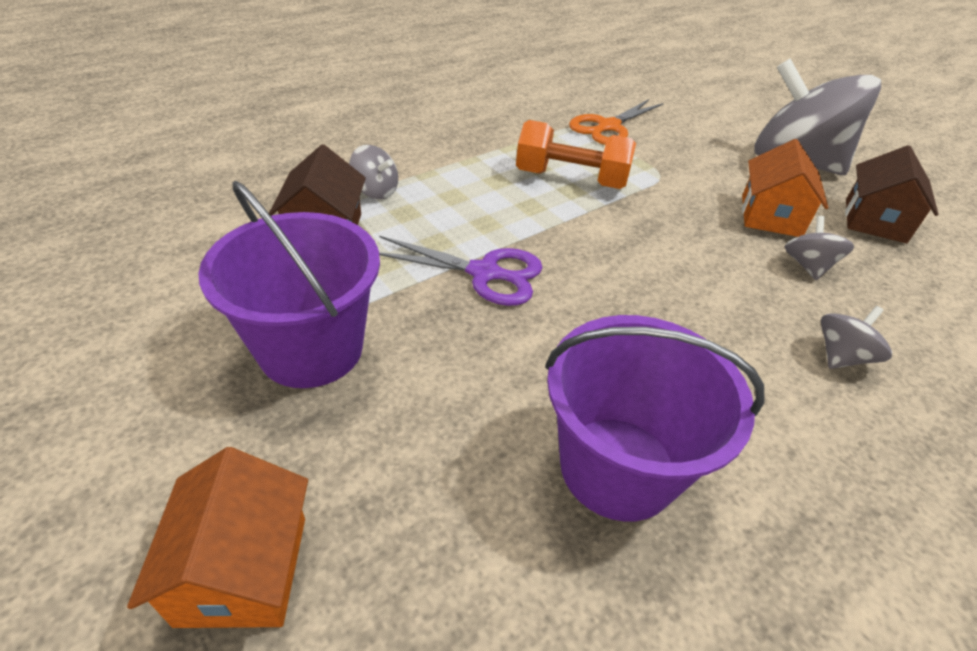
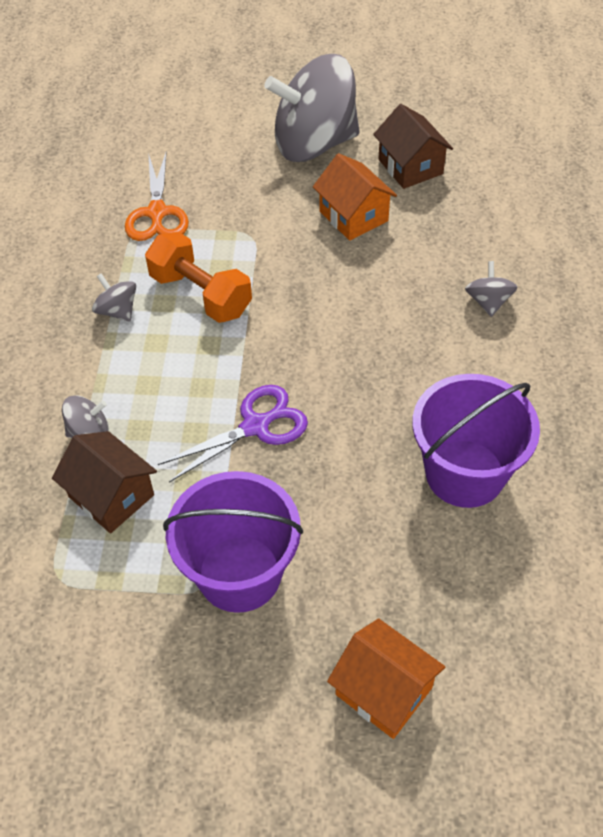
camera: 45 degrees left, 10 degrees up
orange dumbbell [516,120,636,189] -> orange dumbbell turned 75 degrees clockwise [145,232,252,323]
grey spinning top [785,216,854,280] -> grey spinning top moved to [92,273,136,321]

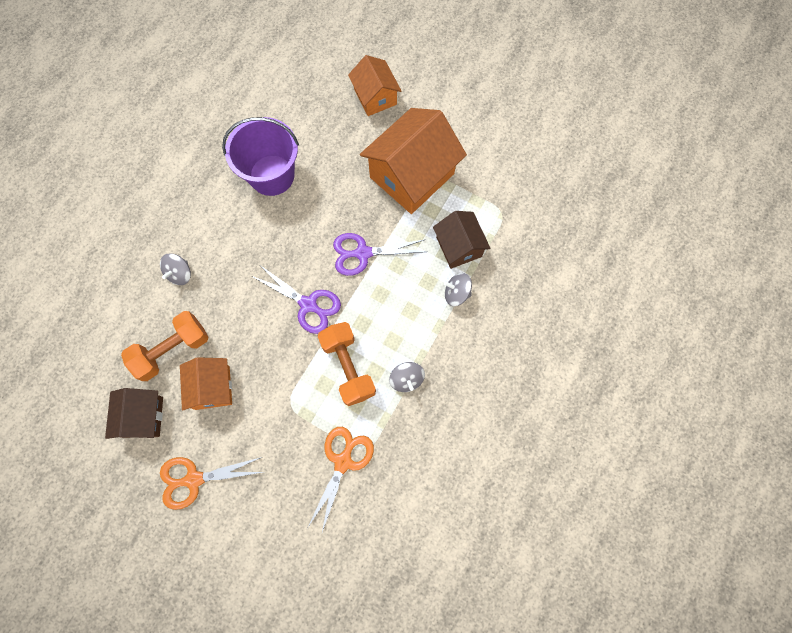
camera: 155 degrees left, 20 degrees up
purple bucket [163,471,303,613] -> orange house [360,108,467,214]
grey spinning top [264,54,360,162] -> orange scissors [160,457,263,510]
none -> orange dumbbell [121,311,209,381]
none -> purple scissors [252,265,341,334]

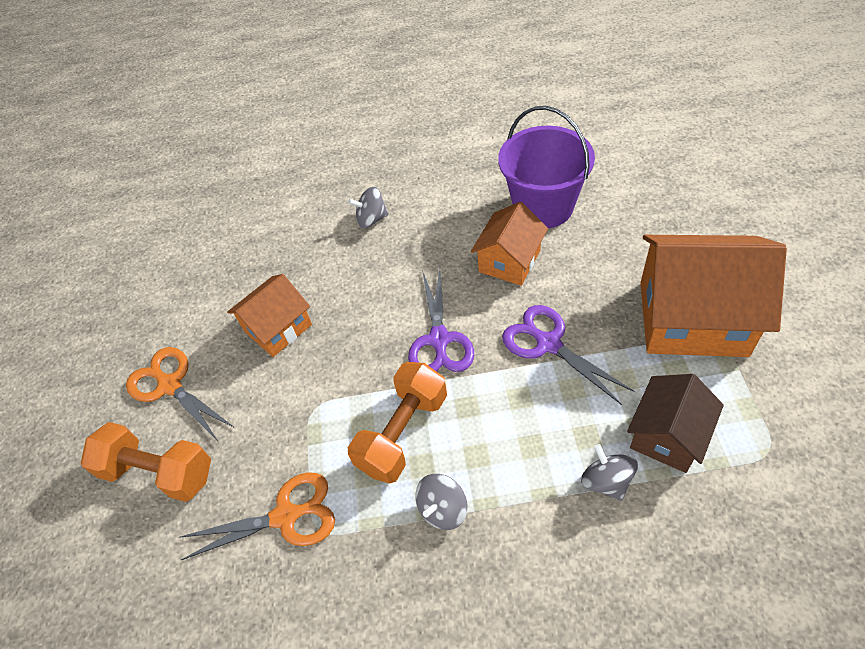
camera: 60 degrees right, 20 degrees down
brown house [105,388,163,439] -> none
orange dumbbell [121,311,209,381] -> orange dumbbell moved to [81,422,211,502]
orange house [348,55,402,116] -> orange house moved to [471,202,548,286]

